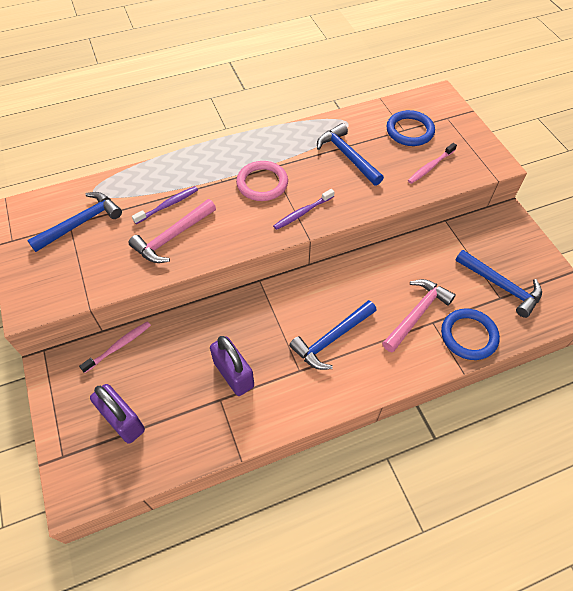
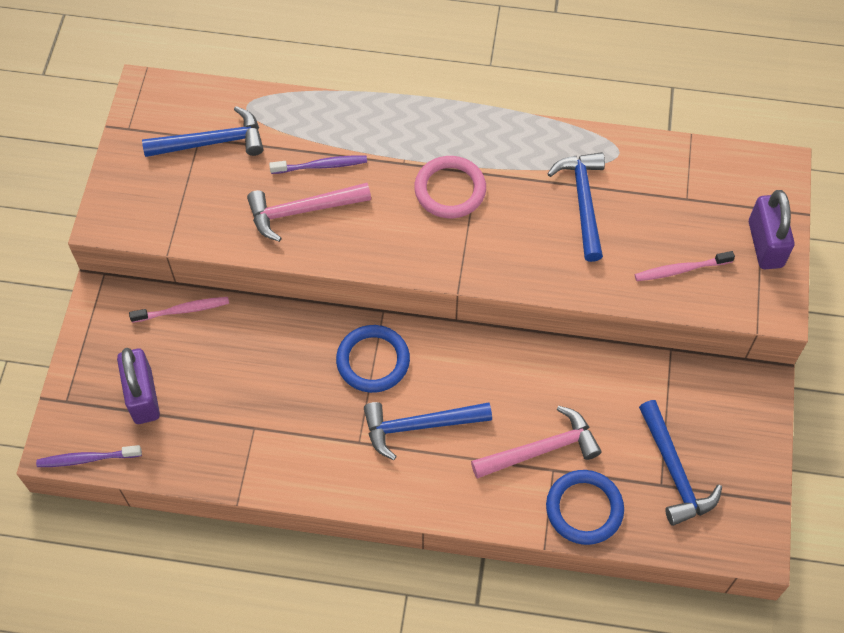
camera: 30 degrees right, 5 degrees up
purple padlock [210,336,254,396] -> purple padlock moved to [749,190,795,269]
purple toothbrush [273,189,335,230] -> purple toothbrush moved to [36,445,142,467]
blue ring [387,110,435,146] -> blue ring moved to [336,325,410,393]

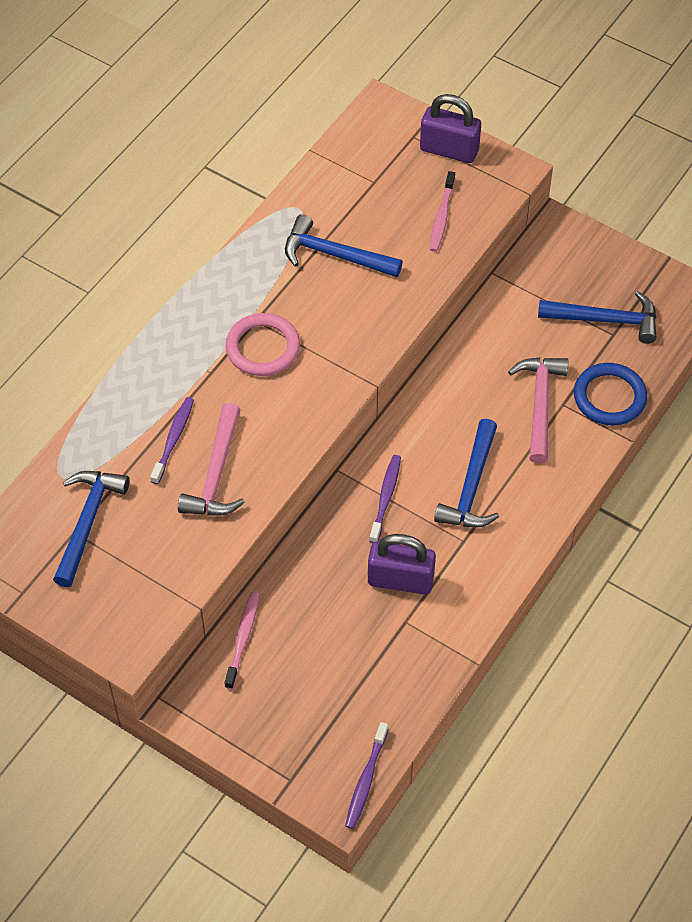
camera: 65 degrees left, 5 degrees down
purple padlock [117,348,160,424] -> purple padlock moved to [368,534,436,595]
blue ring [336,325,410,393] -> purple toothbrush [369,455,401,543]

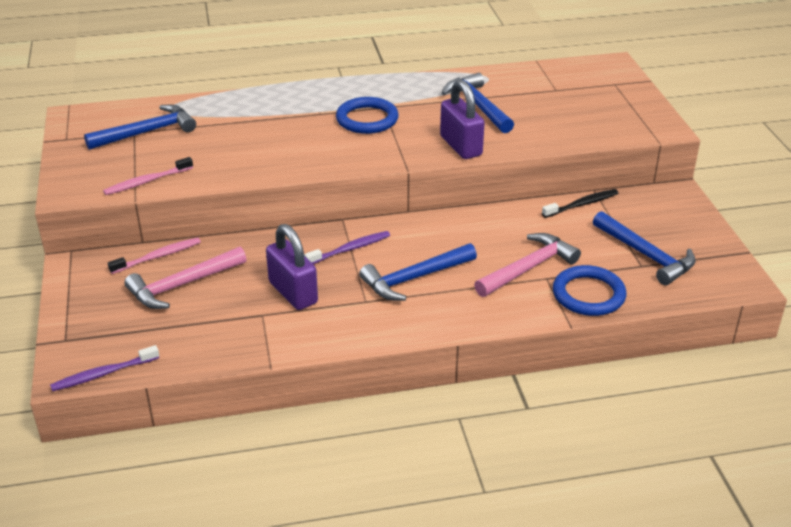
camera: 45 degrees right, 20 degrees down
purple toothbrush [150,397,194,484] -> none
pink hammer [178,403,245,516] -> pink hammer moved to [124,247,247,309]
pink ring [225,313,300,376] -> blue ring [336,97,399,134]
purple padlock [420,94,481,163] -> purple padlock moved to [440,79,485,159]
pink toothbrush [430,171,455,252] -> pink toothbrush moved to [103,157,193,195]
none -> black toothbrush [542,189,618,218]

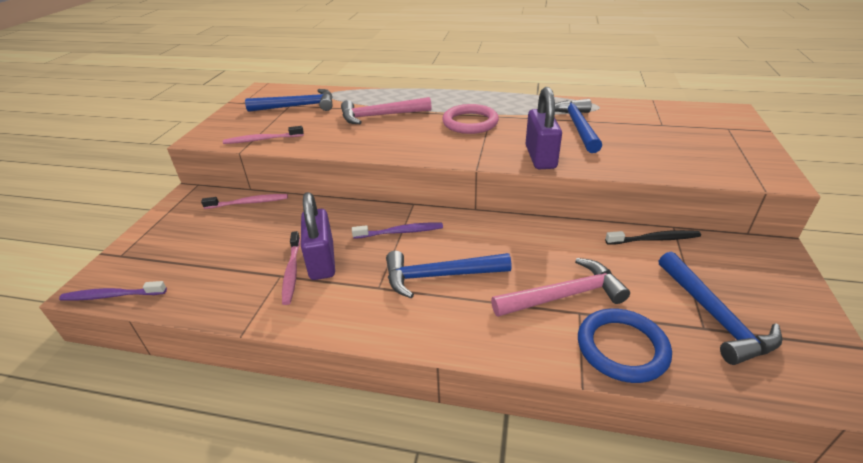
camera: 25 degrees right, 0 degrees up
pink hammer [124,247,247,309] -> pink hammer moved to [341,97,432,124]
blue ring [336,97,399,134] -> pink ring [442,104,499,134]
none -> pink toothbrush [282,231,300,305]

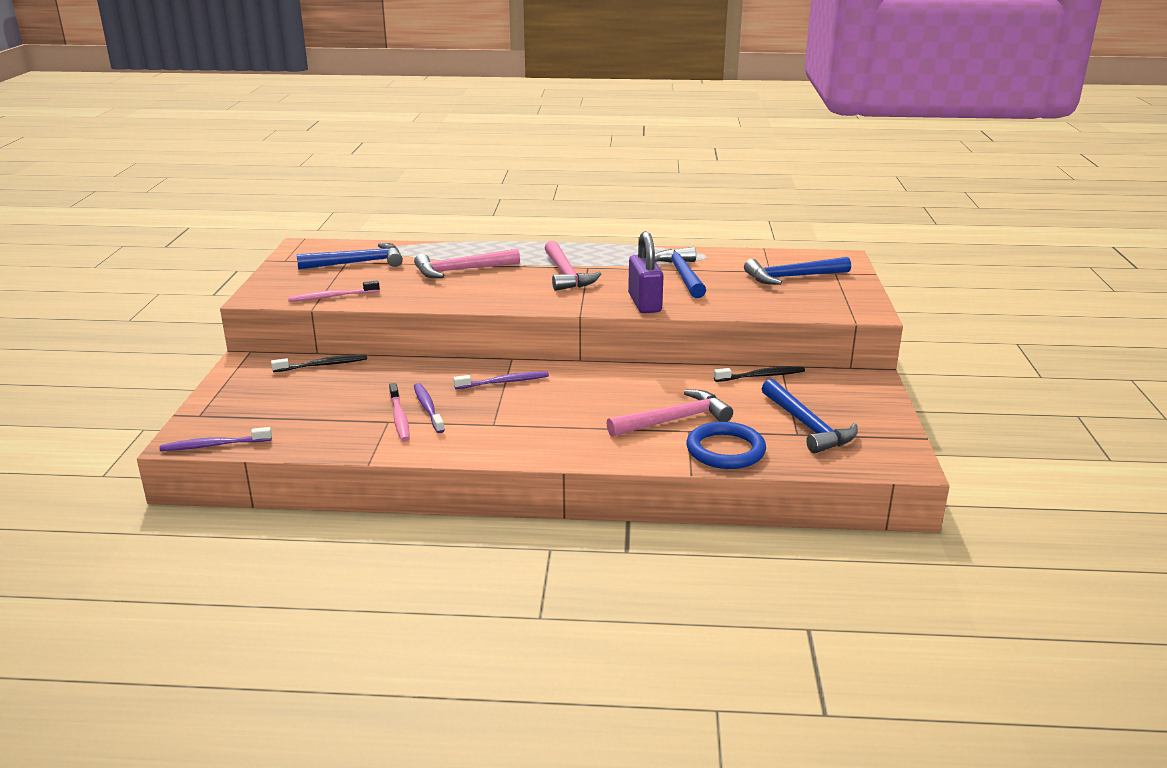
camera: 10 degrees left, 10 degrees down
pink toothbrush [201,194,288,209] -> black toothbrush [271,354,367,372]
purple padlock [301,192,335,280] -> purple toothbrush [414,383,445,433]
blue hammer [386,251,512,298] -> blue hammer moved to [744,257,851,285]
pink ring [442,104,499,134] -> pink hammer [544,241,601,291]

